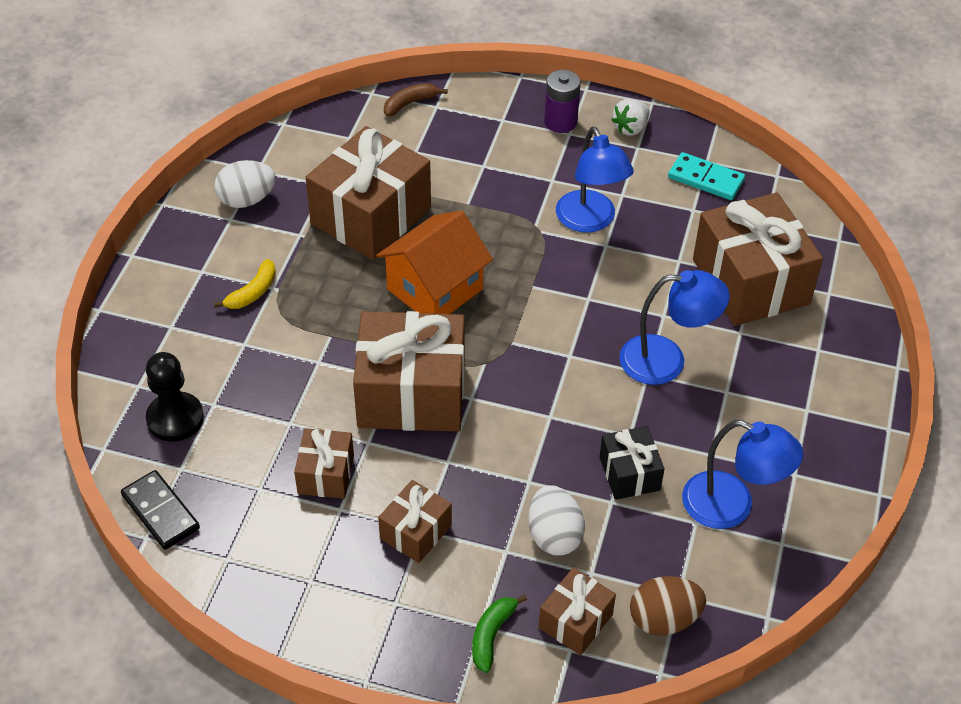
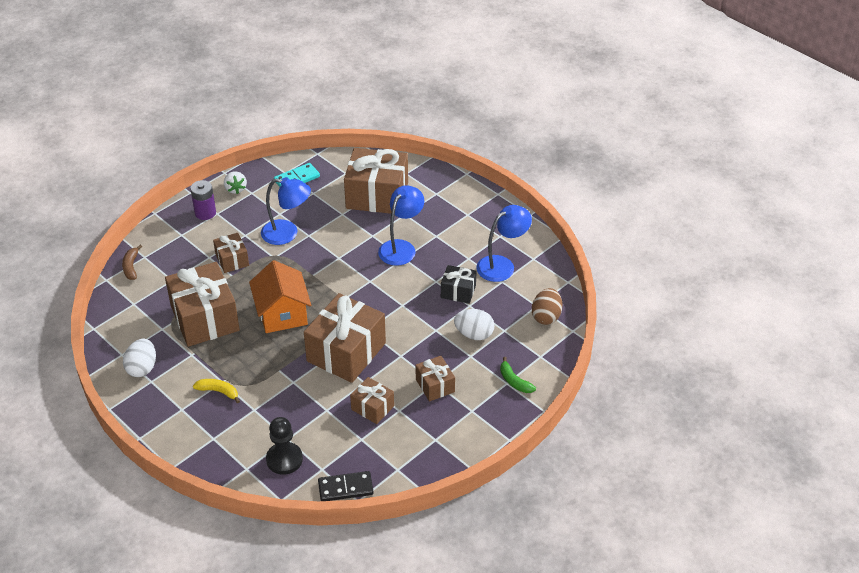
camera: 60 degrees left, 5 degrees down
yellow banana [214,259,276,309] -> yellow banana turned 45 degrees counterclockwise [193,379,240,403]
brown gift [539,567,616,655] -> brown gift moved to [213,233,249,273]

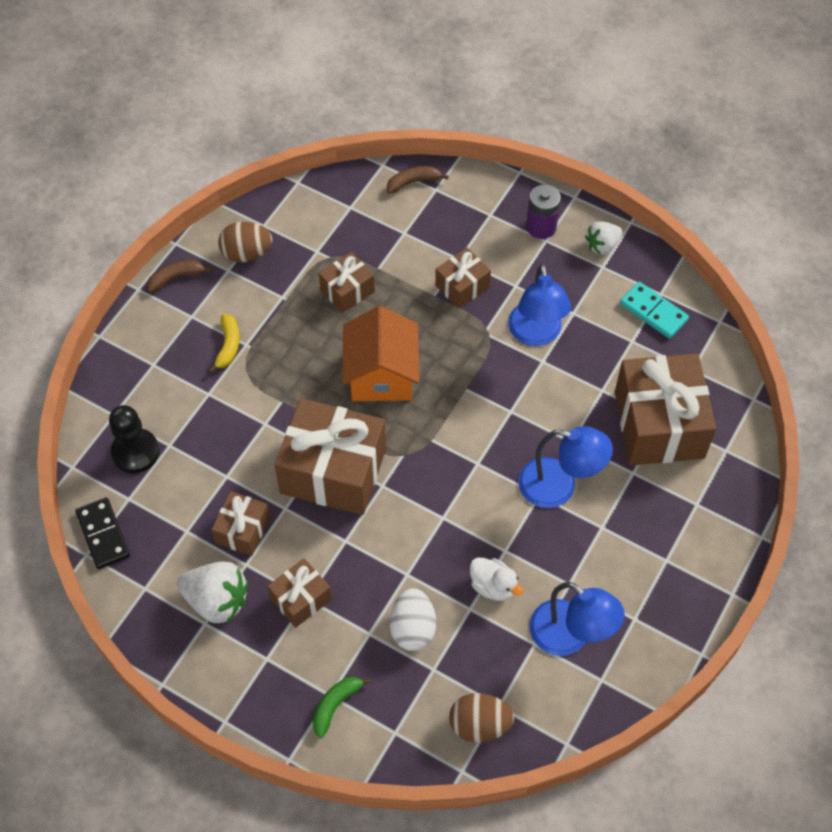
camera: 75 degrees right, 15 degrees up
white egg [123,339,156,377] -> brown egg [218,222,272,263]
brown gift [165,262,240,347] -> brown gift [319,252,375,313], size x0.51
orange house [249,260,311,333] -> orange house turned 60 degrees counterclockwise [343,306,419,401]
black gift [441,265,477,304] -> white duck [470,558,524,601]
none -> brown banana [147,260,212,293]
none -> white strawberry [177,562,248,623]

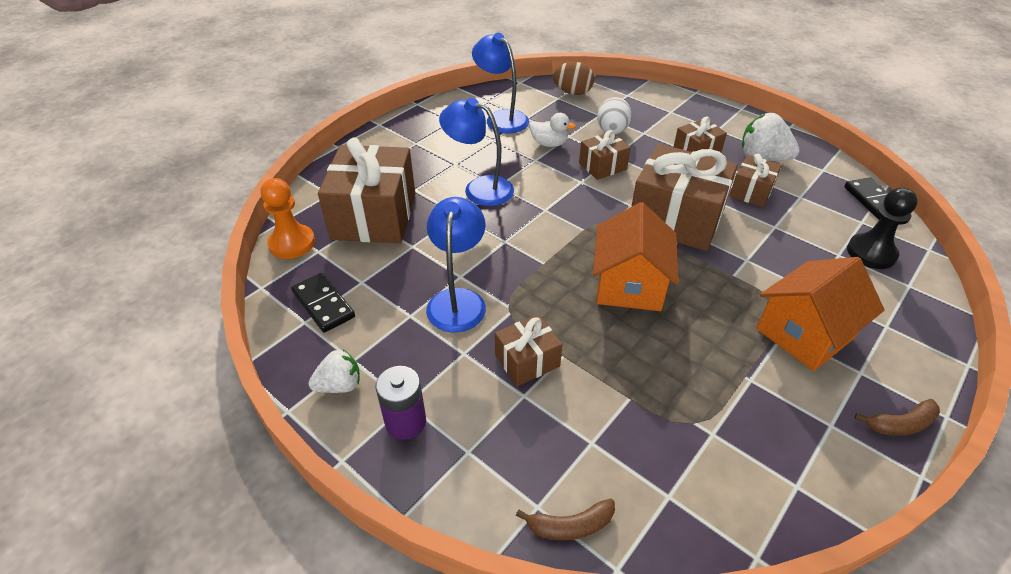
camera: 170 degrees left, 15 degrees down
yellow banana [209,314,240,373] -> orange house [756,257,885,371]
brown egg [218,222,272,263] -> none
green banana [313,677,372,738] -> none
brown gift [319,252,375,313] -> brown gift moved to [579,130,631,180]
white duck [470,558,524,601] -> white duck turned 150 degrees clockwise [530,113,576,147]
turquoise domino [620,282,689,339] -> black domino [291,273,355,333]
none -> orange pawn [261,178,315,259]

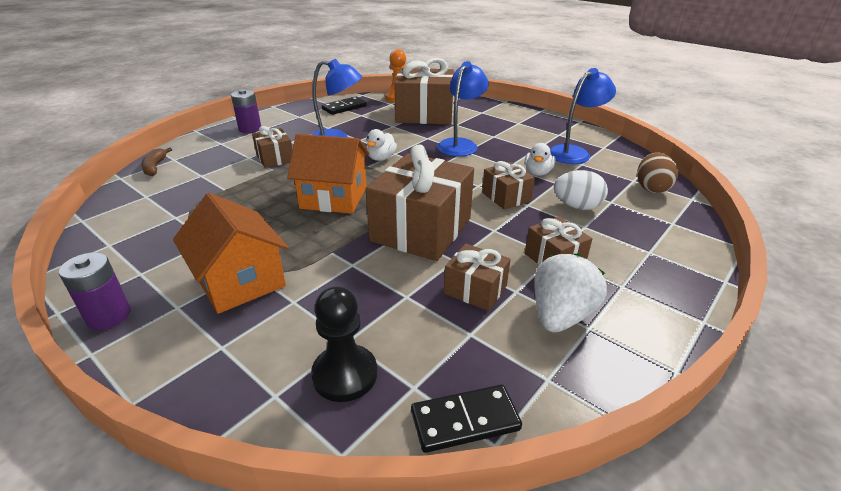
camera: 90 degrees right, 10 degrees down
white strawberry [309,349,360,393] -> none
brown banana [855,399,940,436] -> purple battery [59,252,131,330]
none -> white duck [367,129,397,161]

